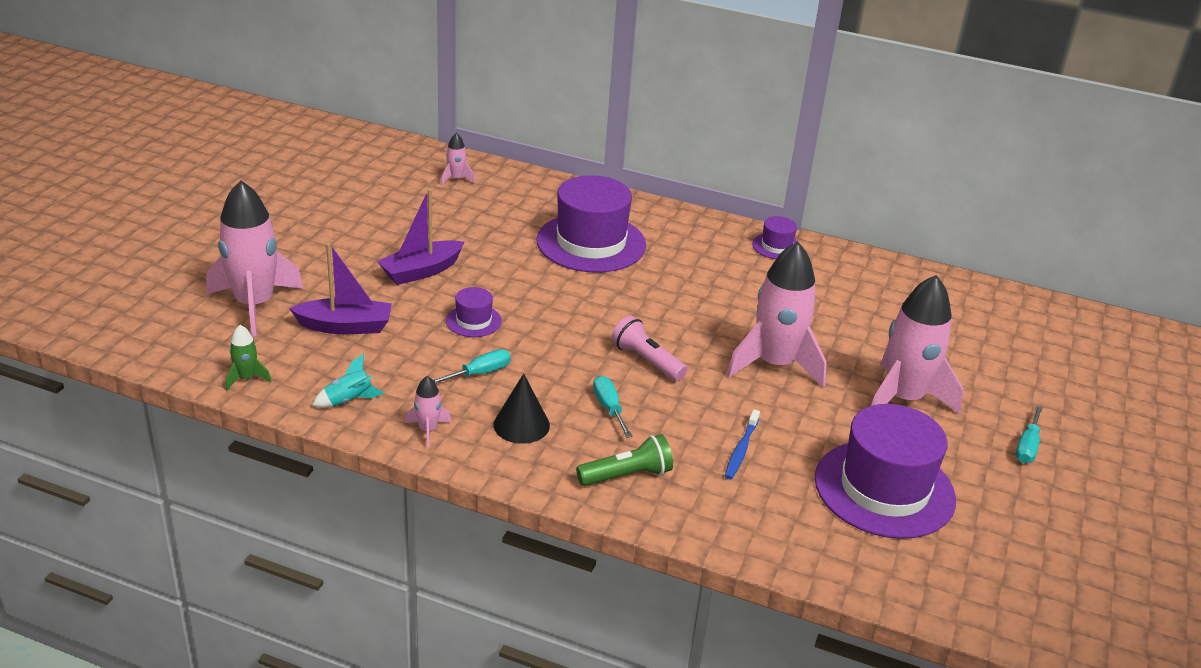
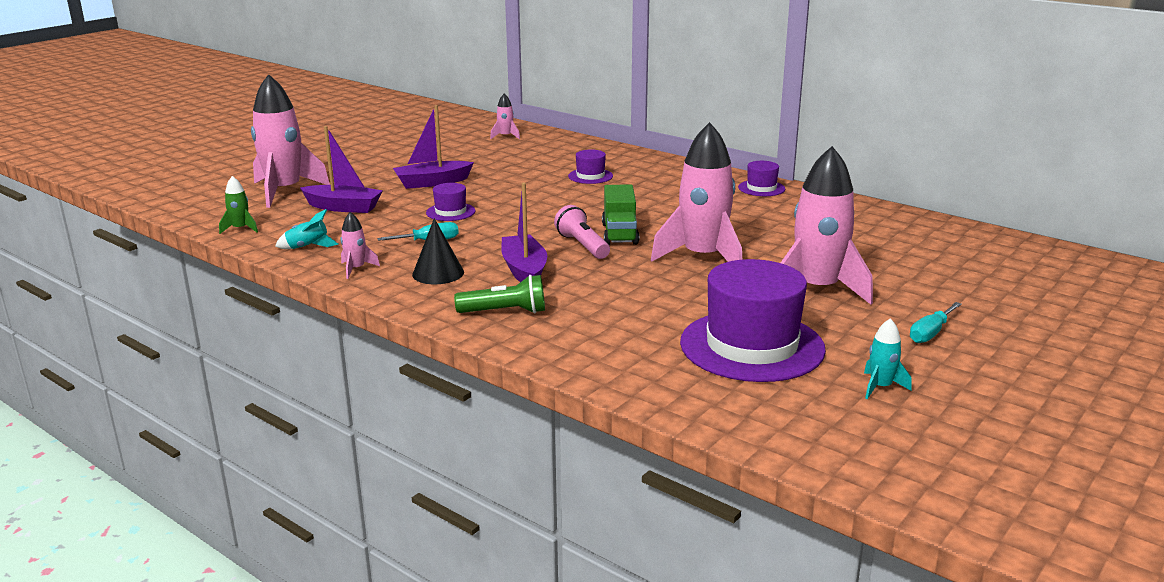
camera: 20 degrees right, 10 degrees down
purple hat [536,175,646,272] -> purple hat [568,149,613,184], size x0.46
turquoise screwdriver [593,376,632,438] -> purple boat [501,183,547,282]
blue toothbrush [725,410,760,479] -> none
none -> green truck [602,184,639,245]
none -> turquoise rocket [864,318,912,399]

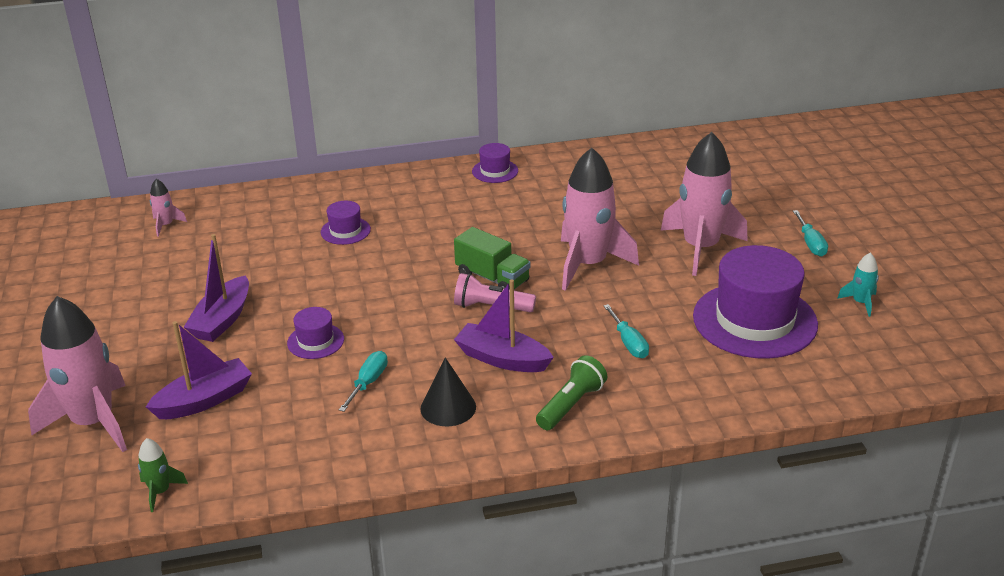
camera: 50 degrees left, 10 degrees up
turquoise rocket [275,209,338,249] -> none
pink rocket [340,212,380,279] -> none
none -> turquoise screwdriver [603,304,649,358]

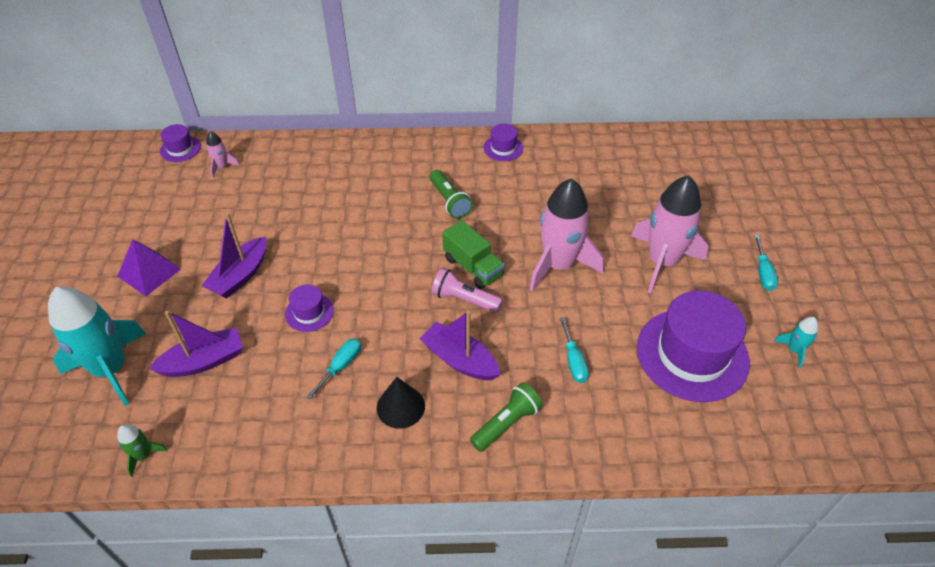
camera: 10 degrees right, 15 degrees up
pink rocket [28,296,127,452] -> turquoise rocket [48,287,146,406]
purple hat [321,201,371,245] -> purple hat moved to [160,124,201,162]
none -> purple pyramid [118,239,181,296]
none -> green flashlight [430,170,473,219]

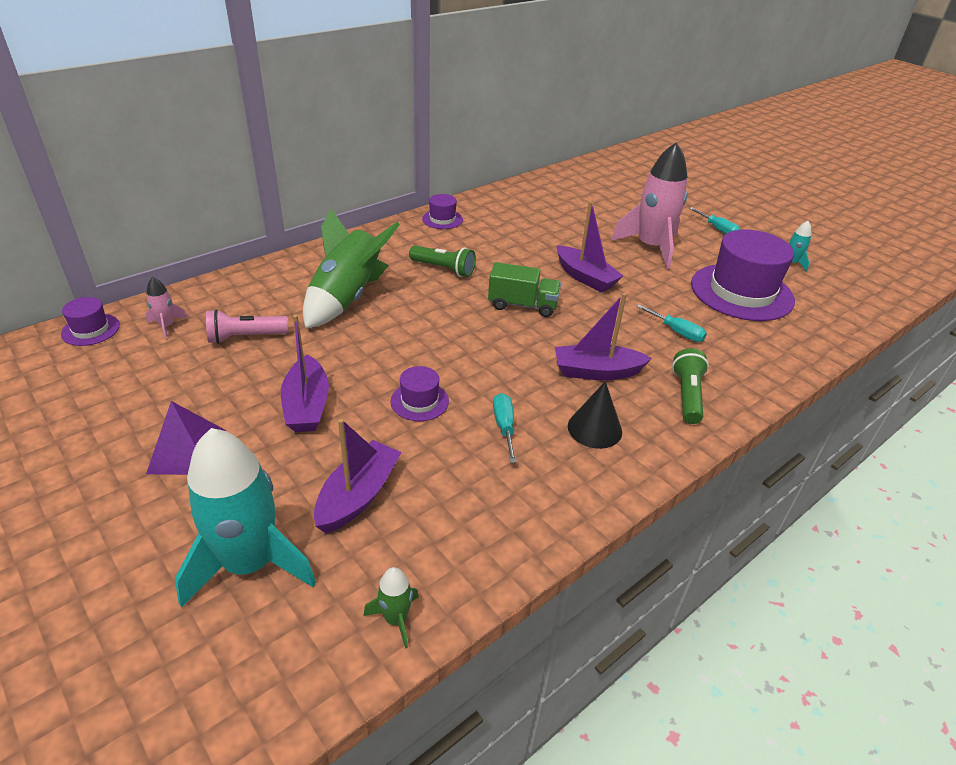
camera: 40 degrees left, 10 degrees down
pink flashlight [431,268,503,313] -> pink flashlight moved to [206,309,288,344]
pink rocket [529,178,603,291] -> purple boat [557,201,624,292]
none -> green rocket [303,208,400,329]

